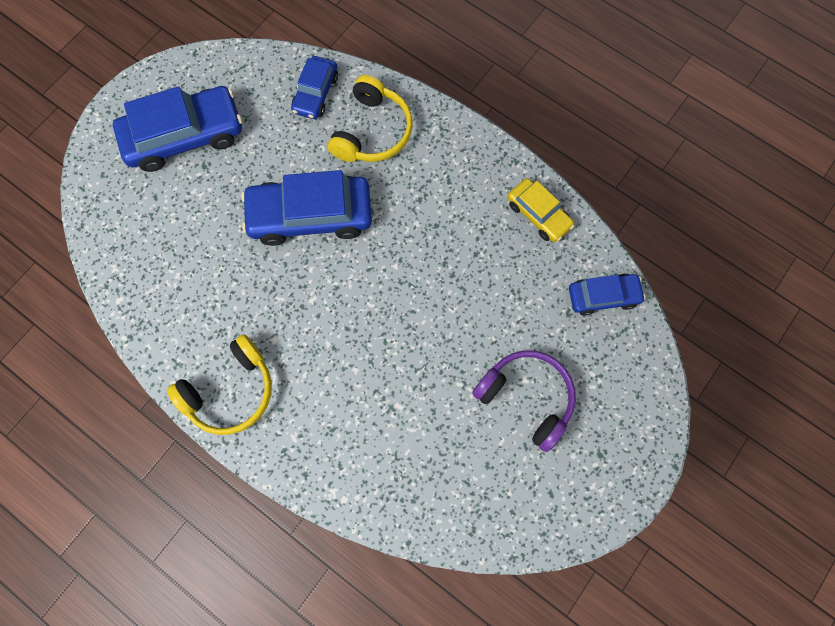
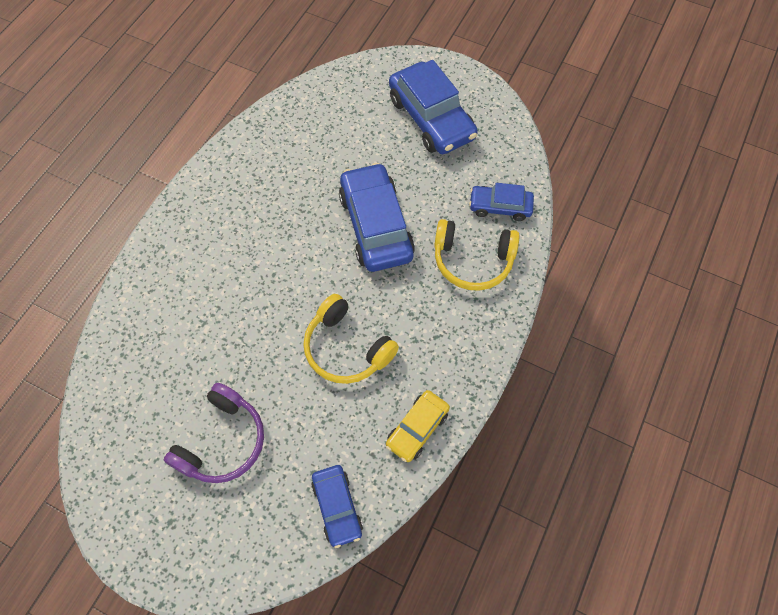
camera: 80 degrees right, 10 degrees down
yellow headphones [167,334,272,435] -> yellow headphones moved to [303,294,399,384]

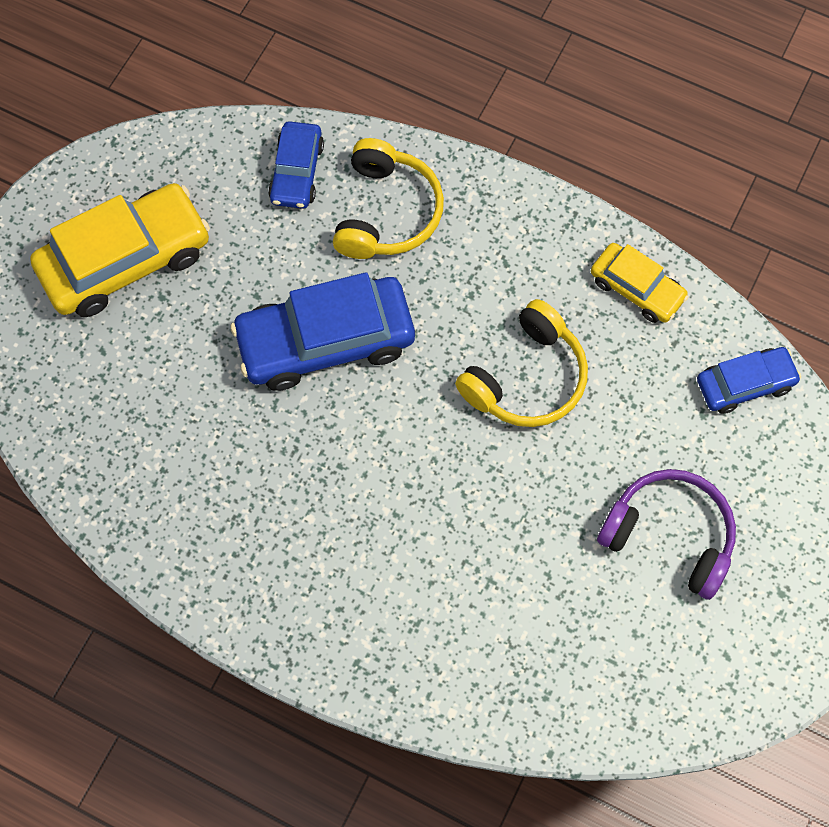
camera: 90 degrees left, 5 degrees up
blue car [389,60,478,154] -> yellow car [30,183,210,317]

